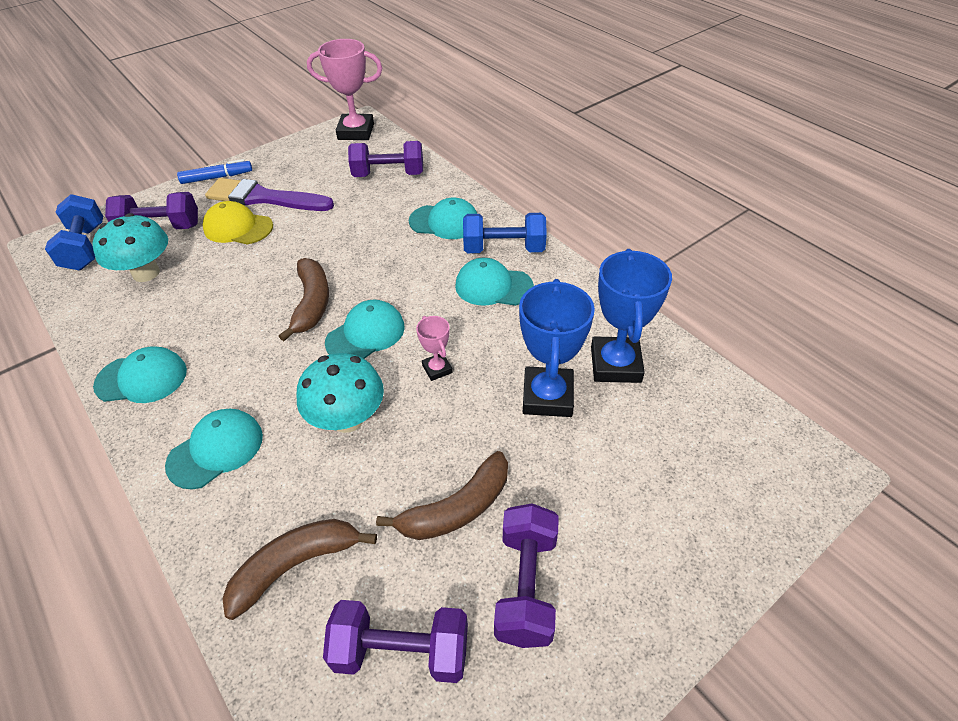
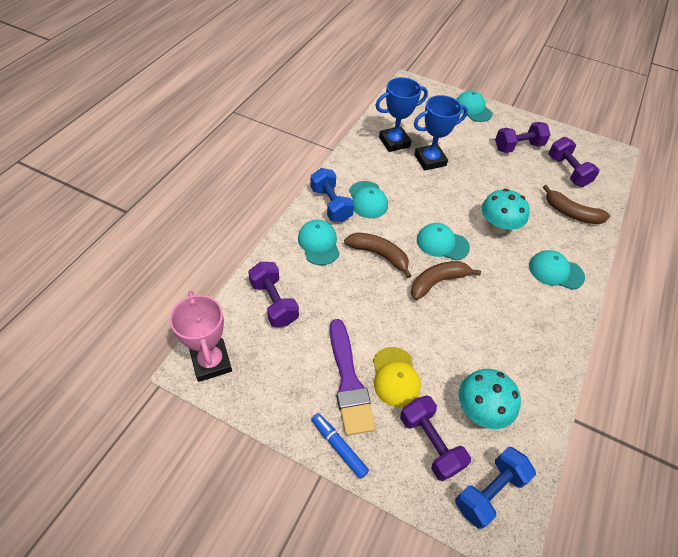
camera: 120 degrees left, 5 degrees up
turquoise cap [93,346,187,403] -> turquoise cap moved to [456,91,493,122]
brown banana [376,451,508,540] -> brown banana moved to [344,233,411,278]
pink trophy [416,316,453,381] -> none

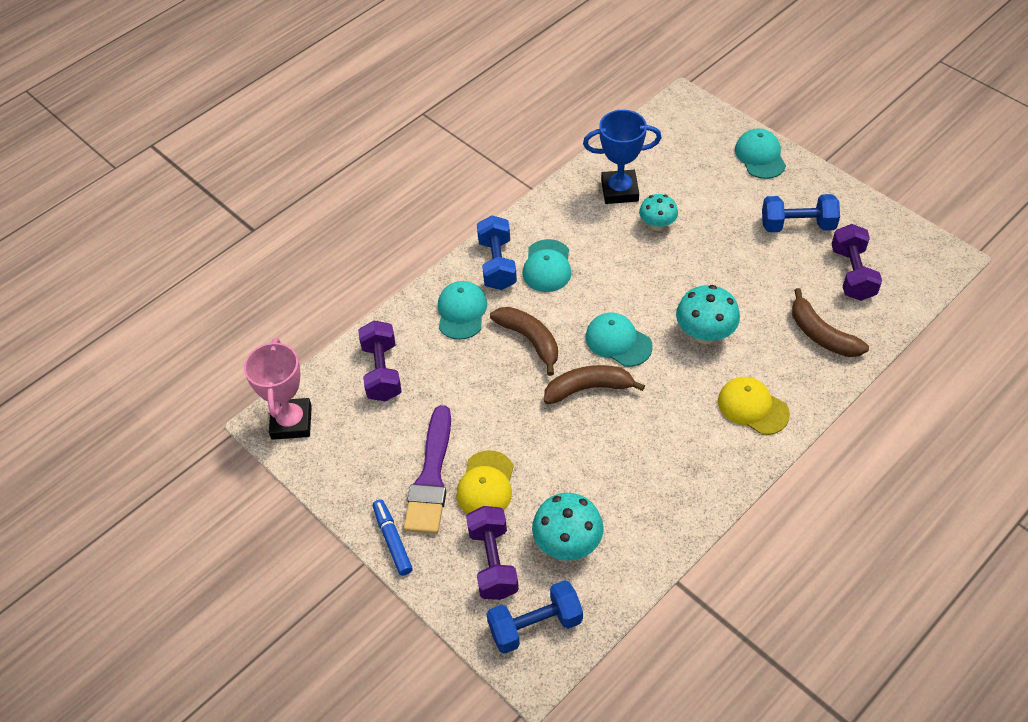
camera: 25 degrees right, 0 degrees up
blue trophy [414,95,468,171] -> turquoise mushroom [639,194,678,231]
purple dumbbell [495,122,551,153] -> blue dumbbell [762,194,840,232]
turquoise cap [529,250,585,290] -> yellow cap [718,377,790,435]

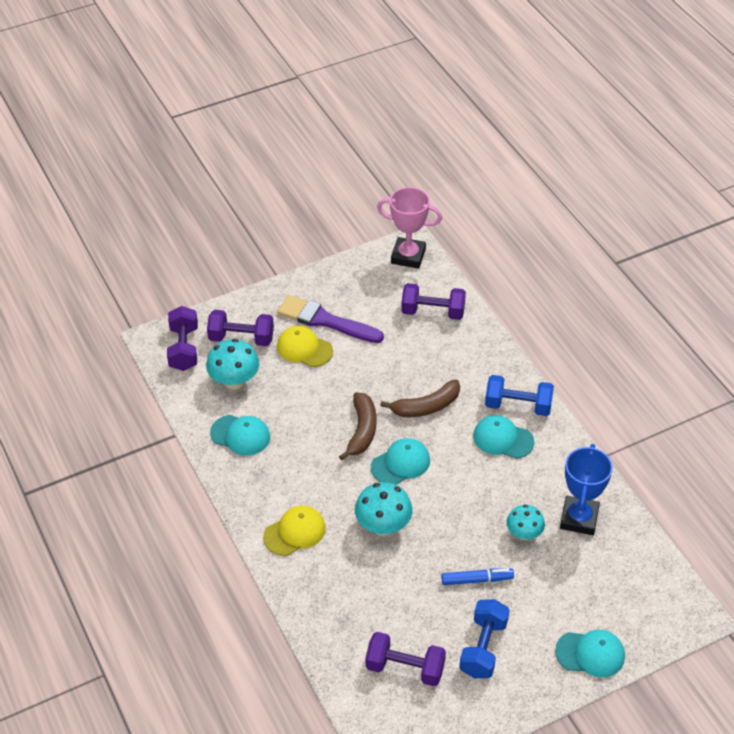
camera: 105 degrees right, 5 degrees down
blue marker [373,500,413,576] -> blue marker moved to [441,568,514,585]
turquoise cap [438,281,487,340] -> turquoise cap moved to [210,415,270,455]
blue dumbbell [487,580,583,654] -> purple dumbbell [167,306,198,371]
brown banana [792,288,869,357] -> none

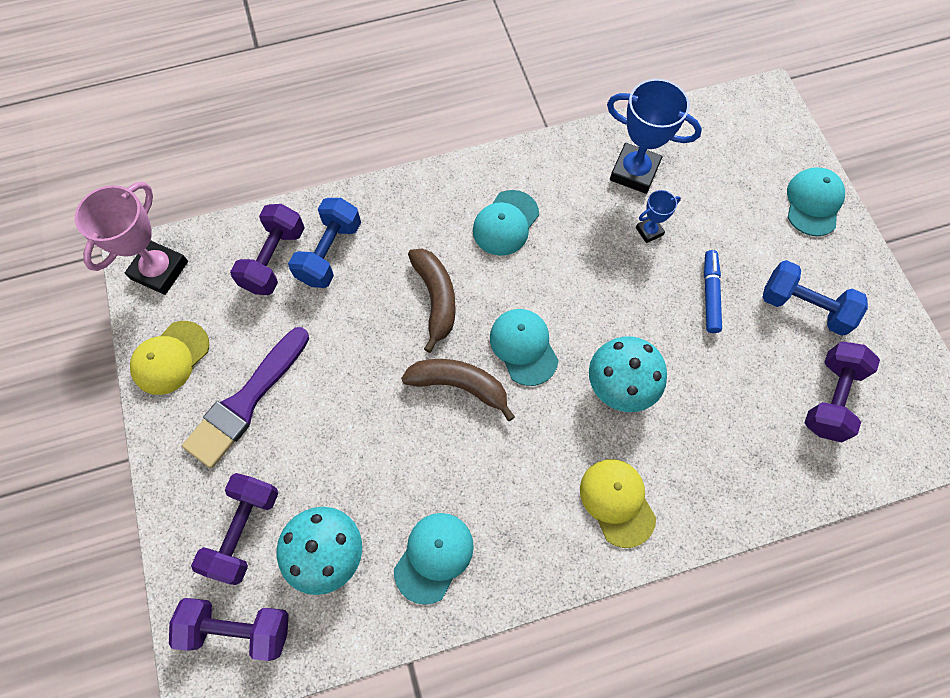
camera: 80 degrees left, 20 degrees up
yellow cap [277,326,333,367] -> yellow cap moved to [130,321,209,395]
blue dumbbell [485,375,554,416] -> blue dumbbell moved to [288,198,361,288]
turquoise mushroom [507,505,545,540] -> blue trophy [636,190,681,243]

